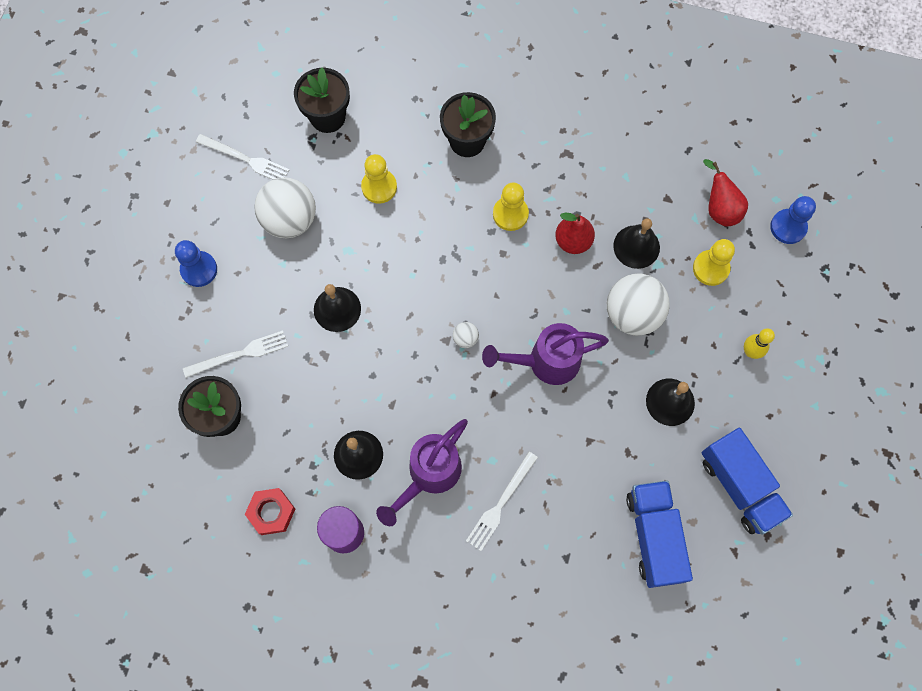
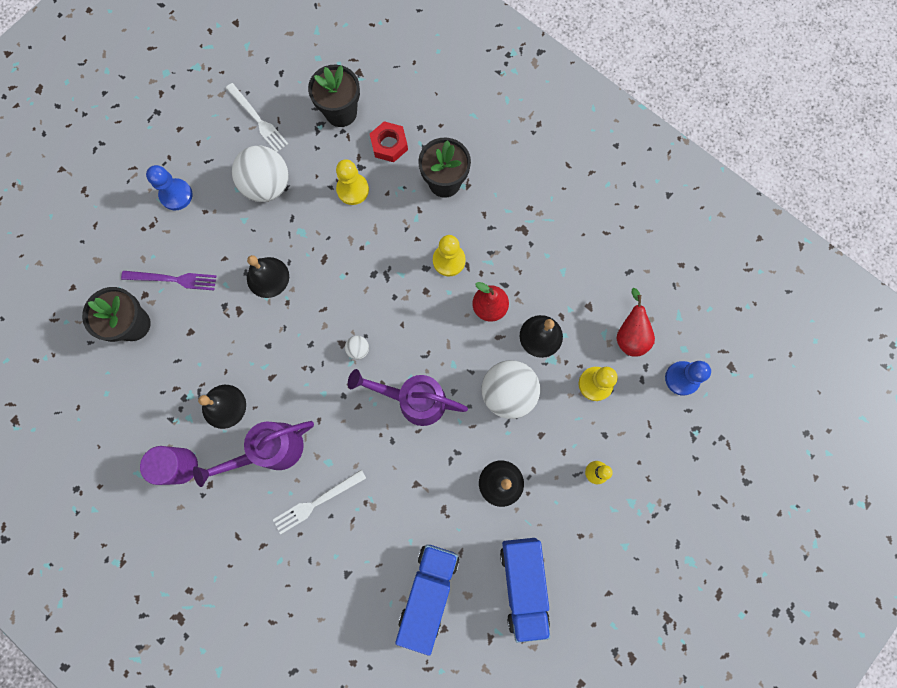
camera: 25 degrees right, 5 degrees up
white fork [183,331,288,378] -> purple fork [121,271,216,290]
red nut [245,488,295,535] -> red nut moved to [370,121,408,162]

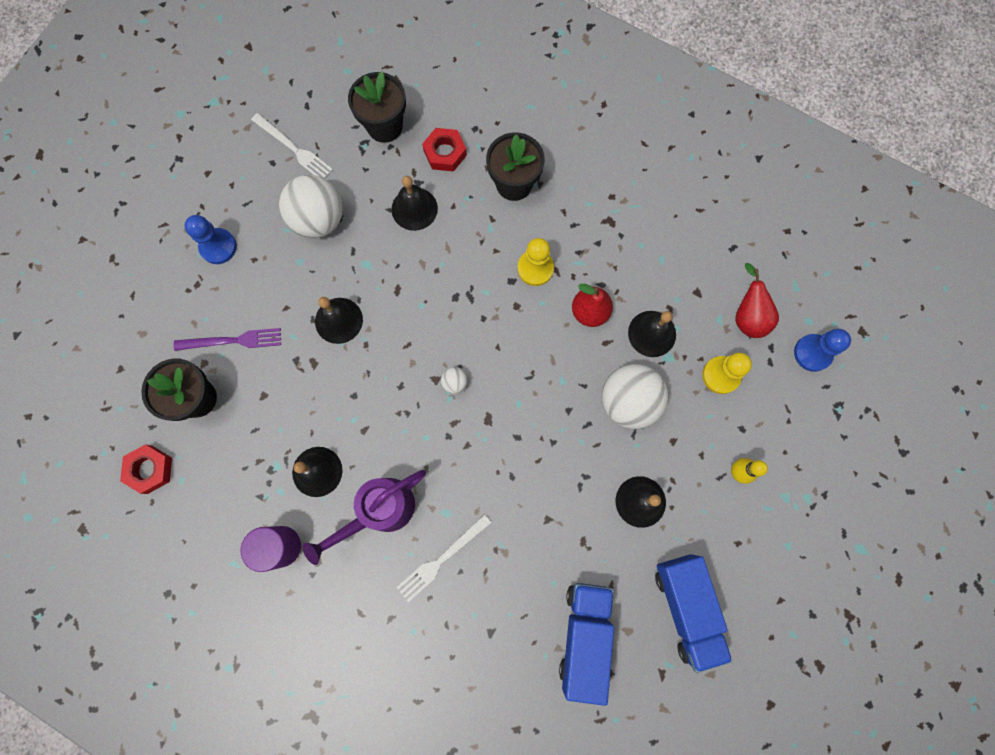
camera: 10 degrees left, 0 degrees up
yellow pawn [336,159,369,205] -> black bell [392,176,438,231]
purple watering can [348,369,468,426] -> none
none -> red nut [120,444,172,494]

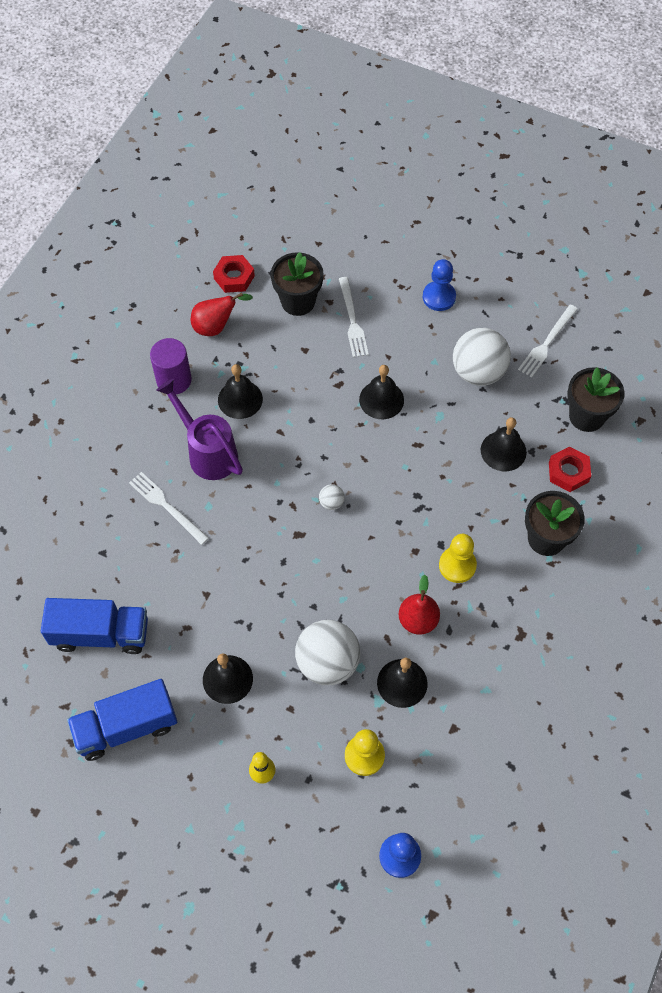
camera: 85 degrees right, 15 degrees down
purple fork [174,328,281,351] -> white fork [339,277,369,357]
red pear [735,263,779,338] -> red pear moved to [190,292,253,336]

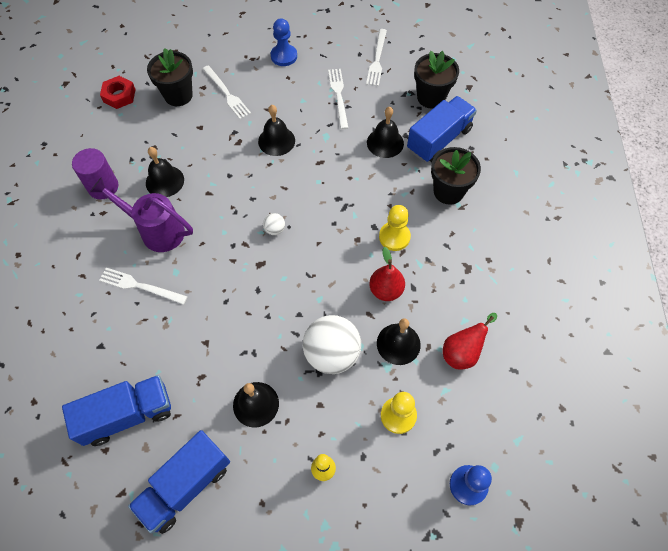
camera: 25 degrees left, 0 degrees up
red pear [190,292,253,336] -> red pear moved to [443,313,497,370]
white ball [453,328,511,386] -> white fork [328,69,348,129]
red nut [549,446,591,492] -> blue truck [407,96,477,162]

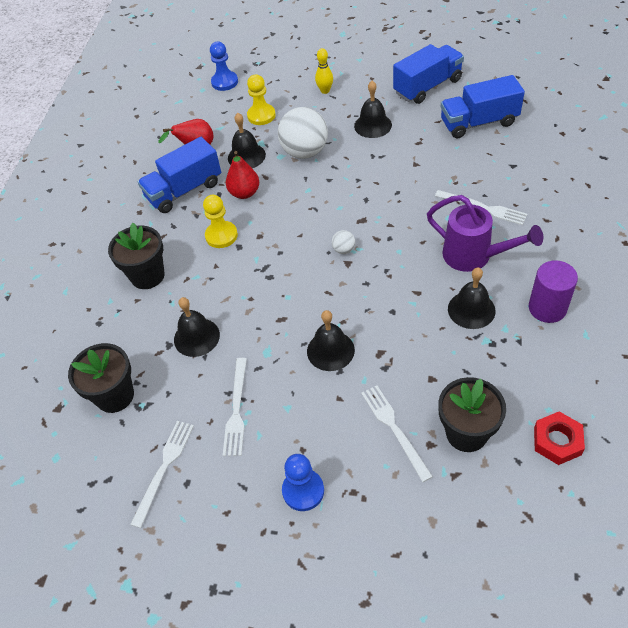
camera: 165 degrees left, 10 degrees down
blue truck [407,96,477,162] -> blue truck moved to [138,137,221,213]

